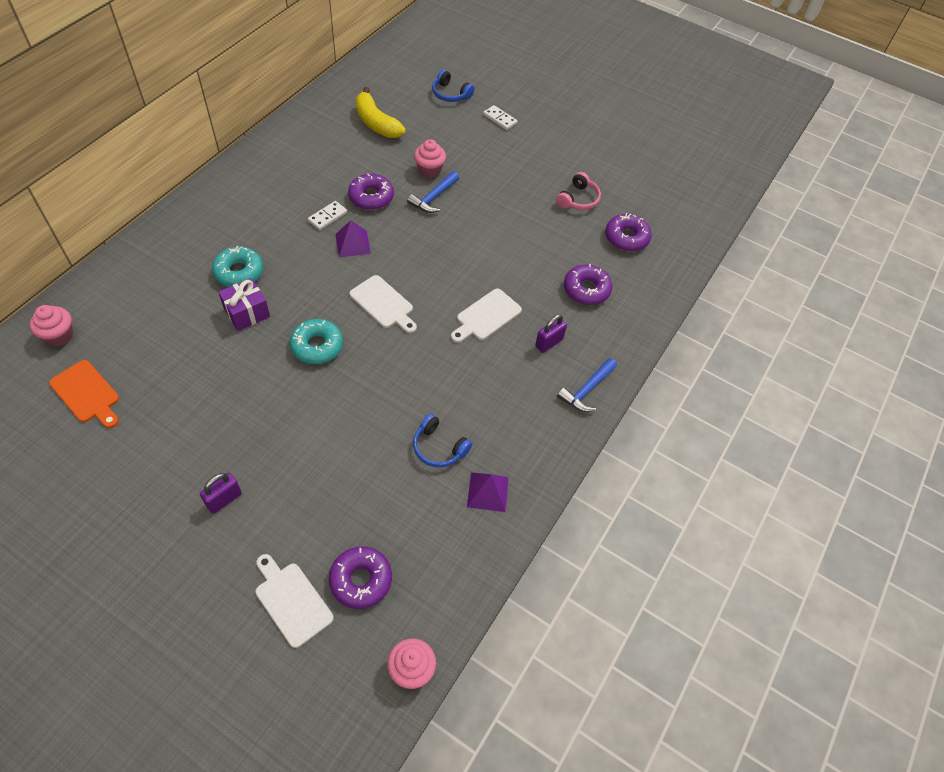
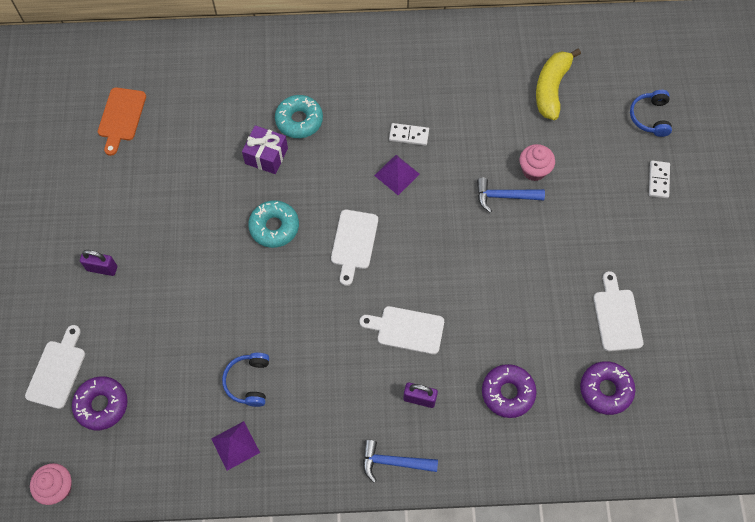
camera: 60 degrees right, 10 degrees up
pink cupcake [30,305,73,347] -> none
purple donut [348,174,394,210] -> none
pink headphones [556,172,601,210] -> white cutting board [593,271,643,351]

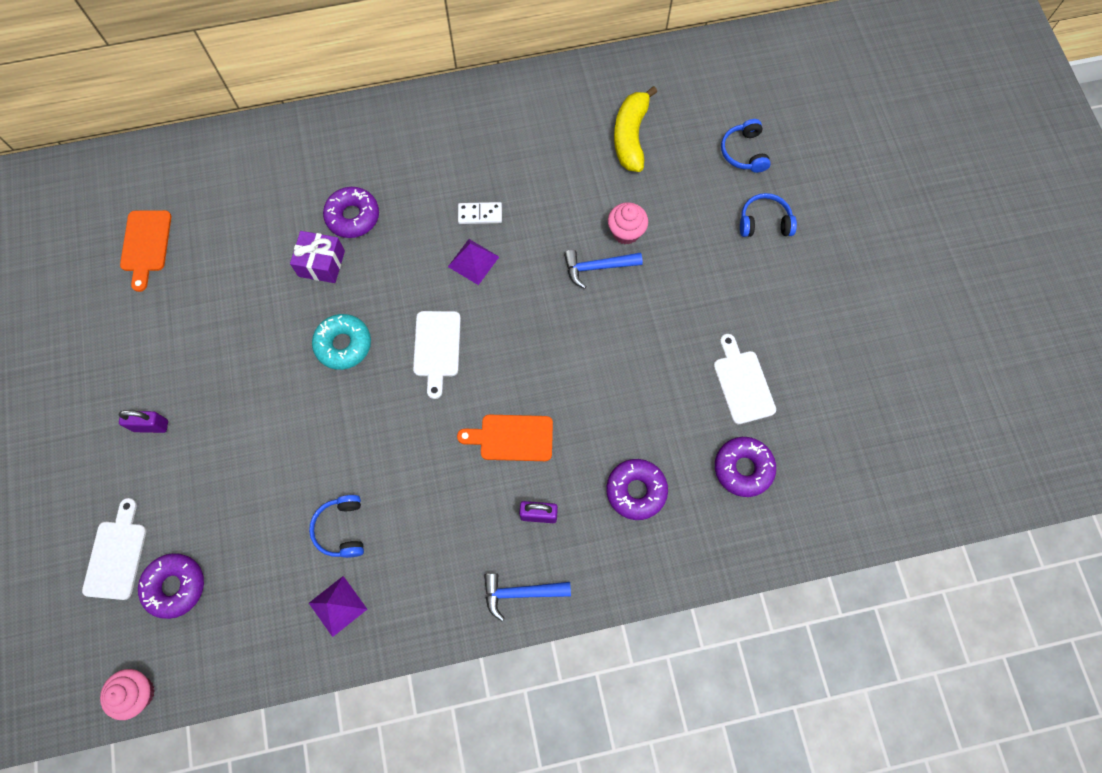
camera: 10 degrees left, 5 degrees up
turquoise donut [275,95,323,138] -> purple donut [323,187,379,238]
white cutting board [360,306,444,354] -> orange cutting board [457,415,553,461]
white domino [649,161,670,198] -> blue headphones [740,193,797,237]

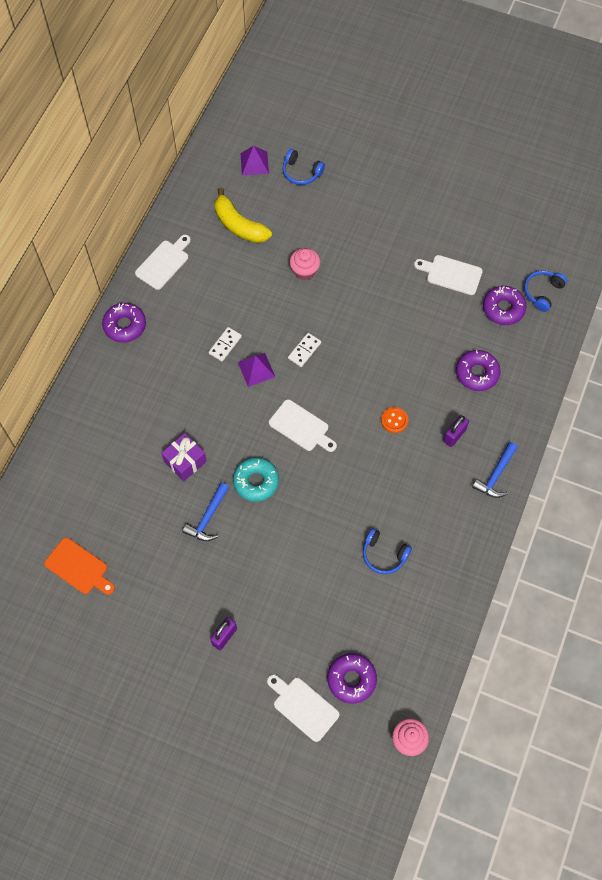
camera: 55 degrees left, 5 degrees down
purple pyramid [309,576,367,637] -> purple pyramid moved to [241,146,269,175]
purple donut [323,187,379,238] -> purple donut moved to [102,303,146,343]
orange cutting board [457,415,553,461] -> orange button [381,407,408,433]
blue hammer [564,250,643,289] -> blue hammer moved to [182,483,229,541]
blue headphones [740,193,797,237] -> blue headphones moved to [524,270,567,312]
none -> white cutting board [135,235,191,290]
none -> white domino [288,333,321,367]

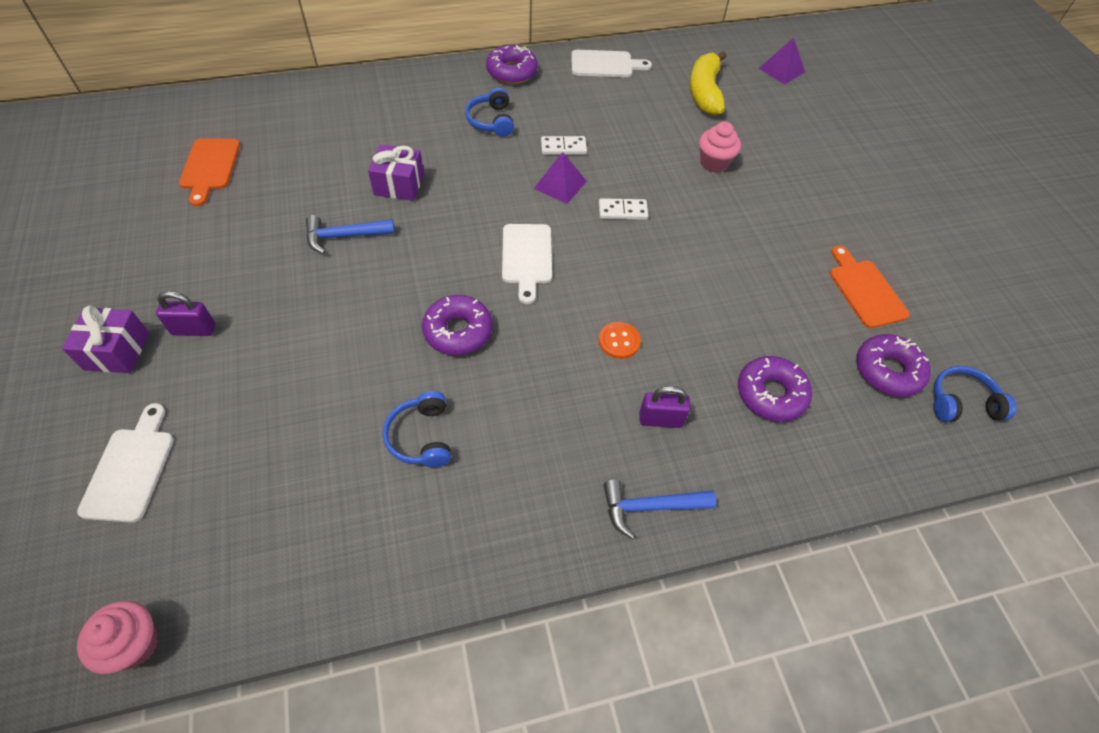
camera: 50 degrees right, 10 degrees down
turquoise donut [233,457,279,502] -> none
blue headphones [283,149,325,185] -> blue headphones moved to [465,88,514,137]
purple donut [327,653,377,704] -> purple donut moved to [422,295,492,355]
white cutting board [414,255,483,295] -> orange cutting board [830,245,910,328]
none -> purple gift [62,305,149,373]

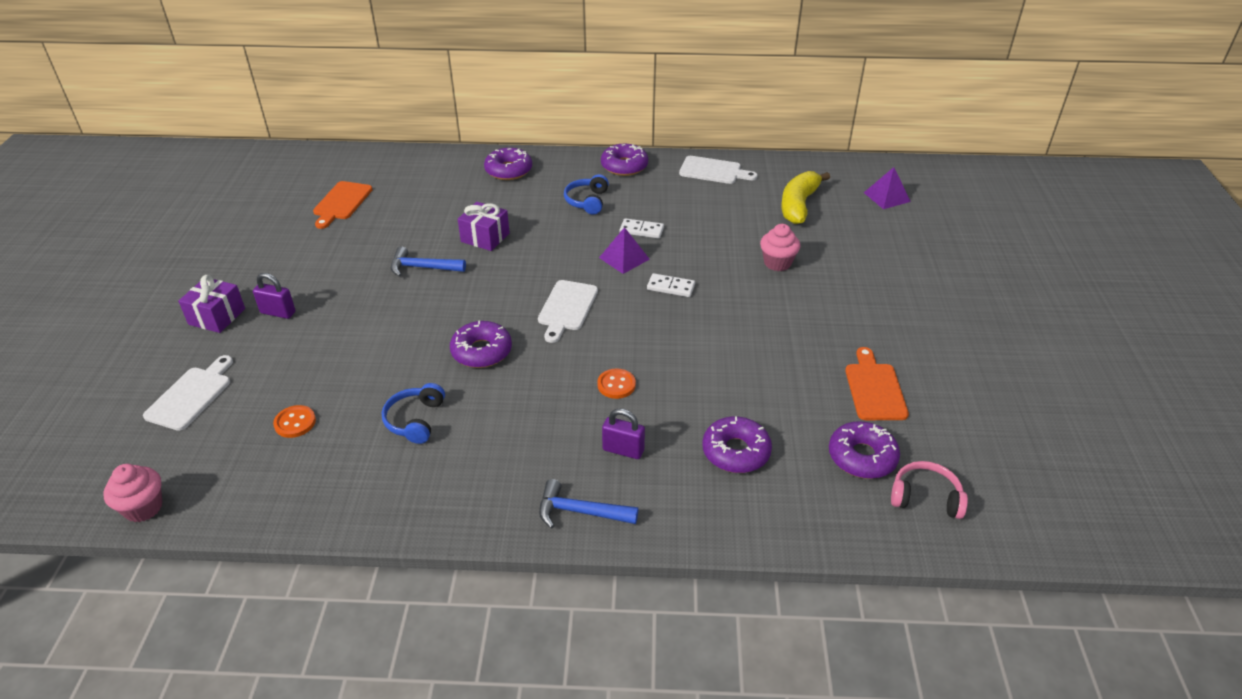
camera: 20 degrees right, 15 degrees down
blue headphones [934,366,1017,422] -> pink headphones [891,461,968,519]
none -> orange button [273,405,316,438]
none -> purple donut [484,148,532,180]

